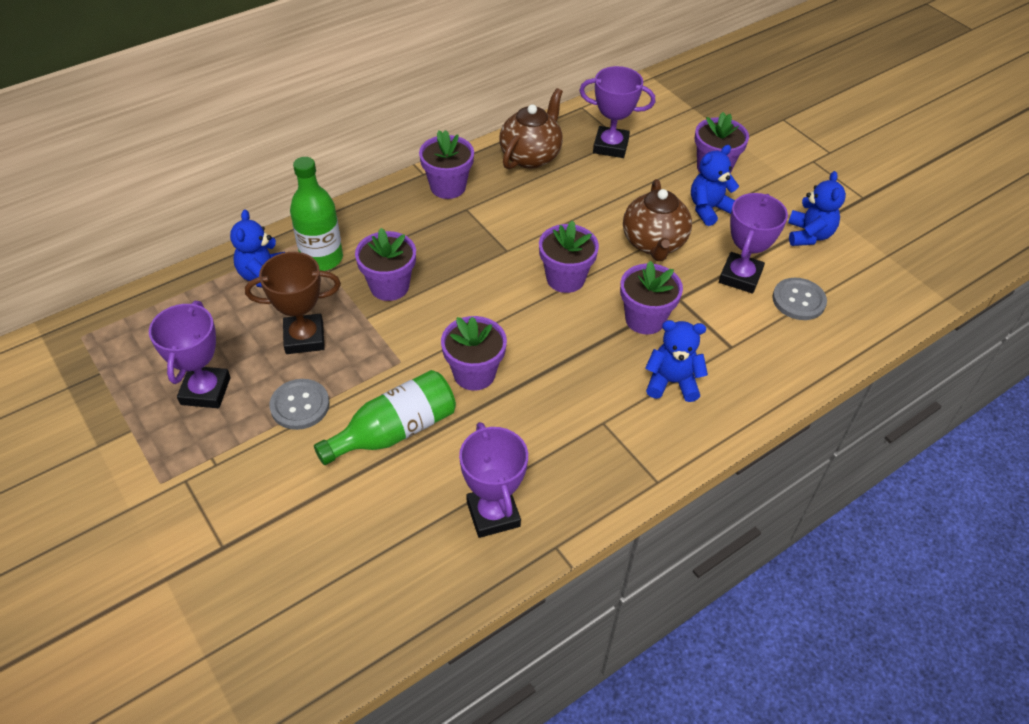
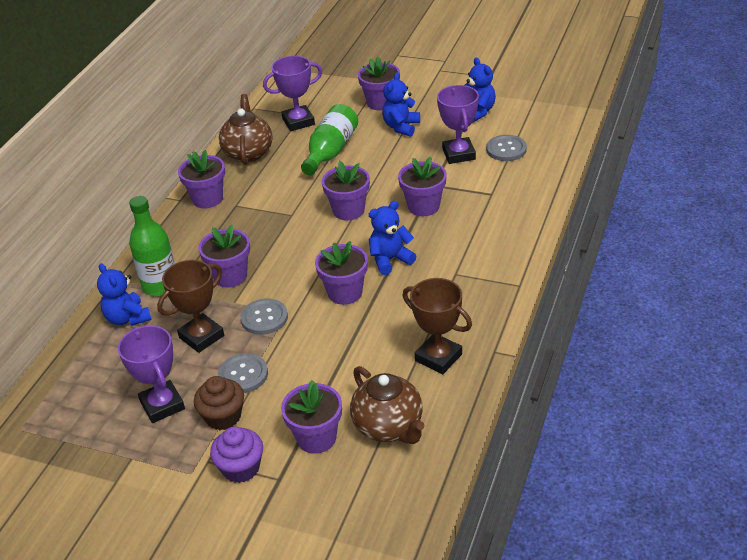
camera: 30 degrees left, 10 degrees down
green bottle [314,370,456,465] -> green bottle moved to [301,104,358,175]
purple trophy [459,422,528,538] -> brown trophy [403,278,472,374]
brown teapot [623,179,692,261] -> brown teapot moved to [350,366,425,444]
blue teddy bear [645,320,708,402] -> blue teddy bear moved to [369,201,416,275]
none -> brown cupcake [194,376,244,430]
none -> purple cupcake [210,426,263,483]
none -> grey button [240,299,288,335]
none -> purple flower pot [281,380,342,454]

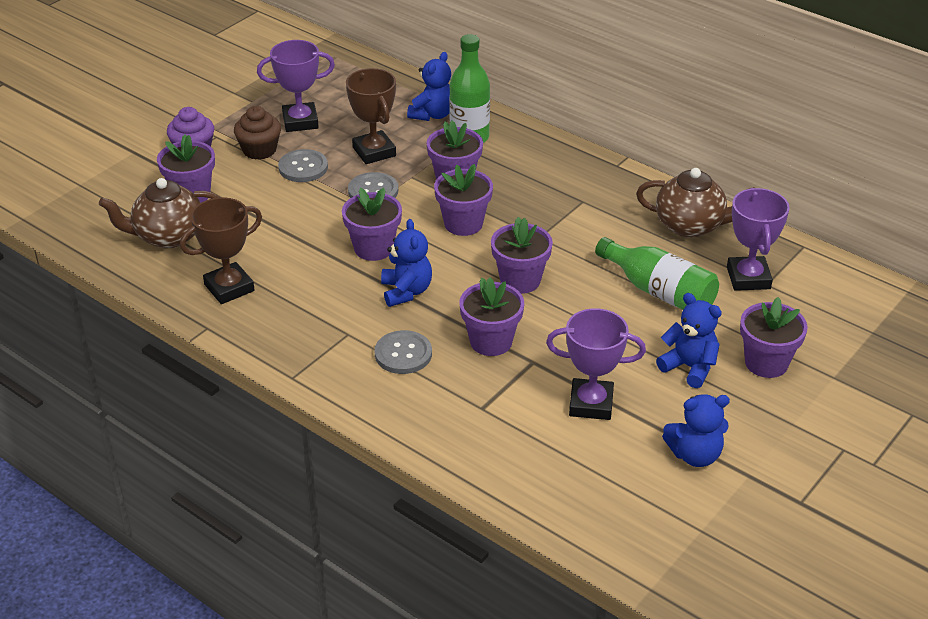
camera: 105 degrees right, 0 degrees up
blue teddy bear [97,263,152,326] -> blue teddy bear turned 135 degrees clockwise [407,52,451,121]
purple flower pot [178,150,225,208] -> purple flower pot moved to [434,164,493,236]
grey button [486,135,527,161] -> grey button moved to [375,330,432,374]

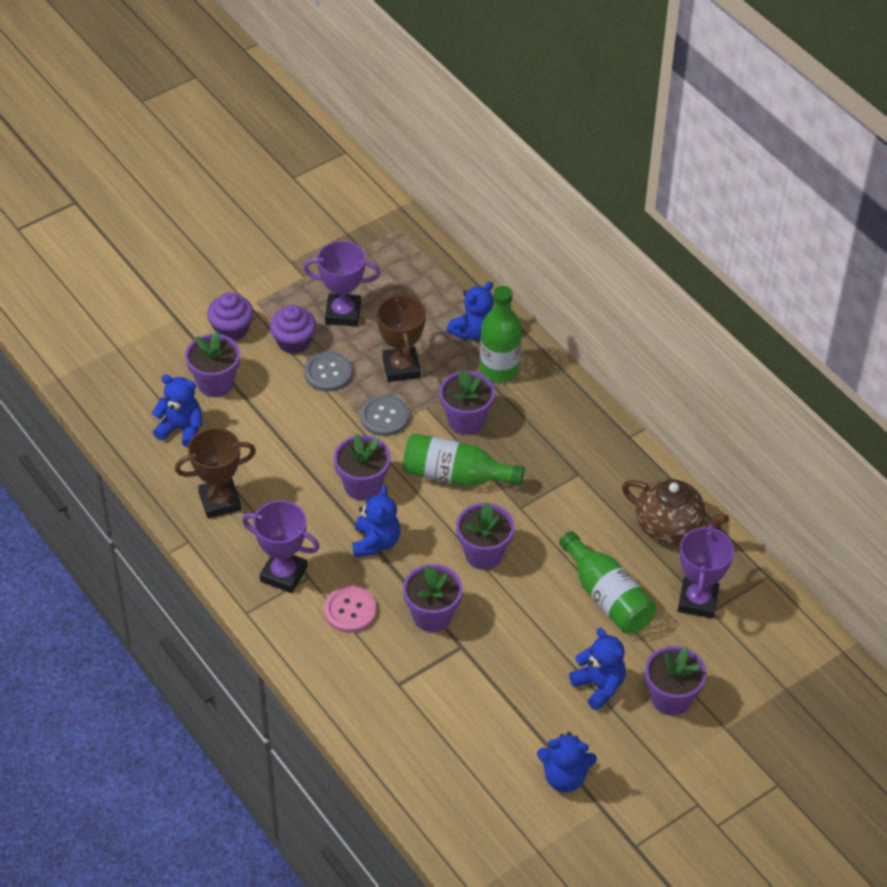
camera: 15 degrees right, 10 degrees up
brown teapot [99,178,220,248] -> blue teddy bear [152,374,202,447]
brown cupcake [234,106,281,160] -> purple cupcake [270,305,316,354]
grey button [375,330,432,374] -> pink button [324,586,377,633]
purple flower pot [434,164,493,236] -> green bottle [403,433,524,486]
purple trophy [546,308,646,420] -> purple trophy moved to [242,500,320,593]

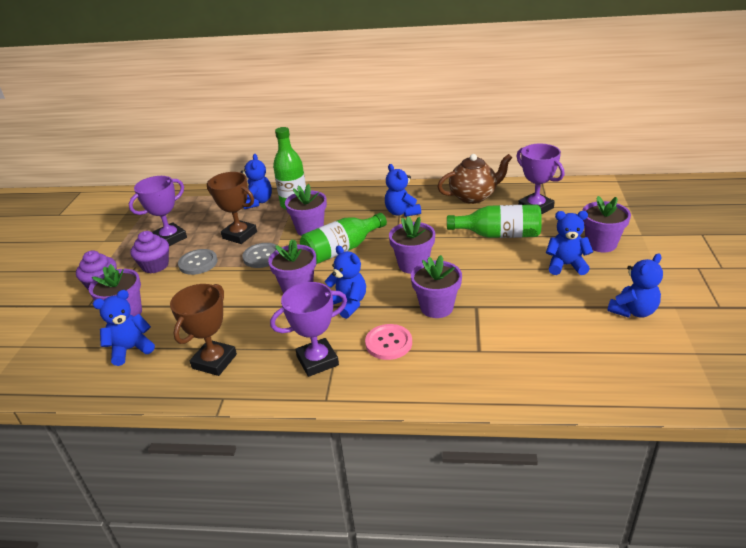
camera: 45 degrees left, 15 degrees down
none -> blue teddy bear [385,164,421,217]

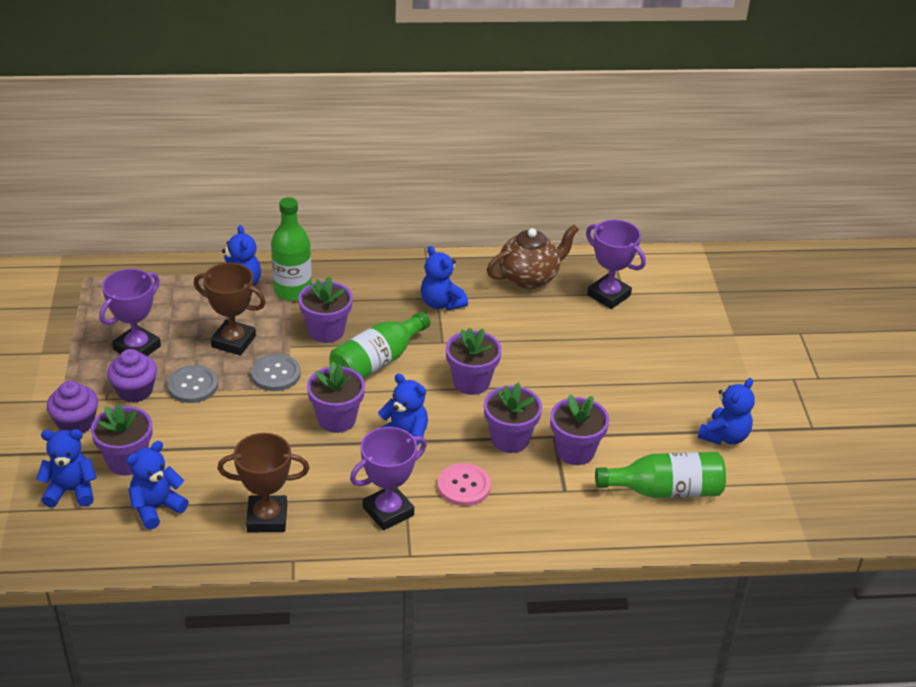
camera: 15 degrees left, 5 degrees up
brown trophy [170,284,237,376] -> brown trophy turned 75 degrees clockwise [218,433,309,532]
green bottle [447,205,542,238] -> green bottle moved to [595,452,726,498]
blue teddy bear [546,211,593,275] -> blue teddy bear moved to [36,429,97,508]
purple flower pot [582,196,631,252] -> purple flower pot moved to [550,394,609,465]

